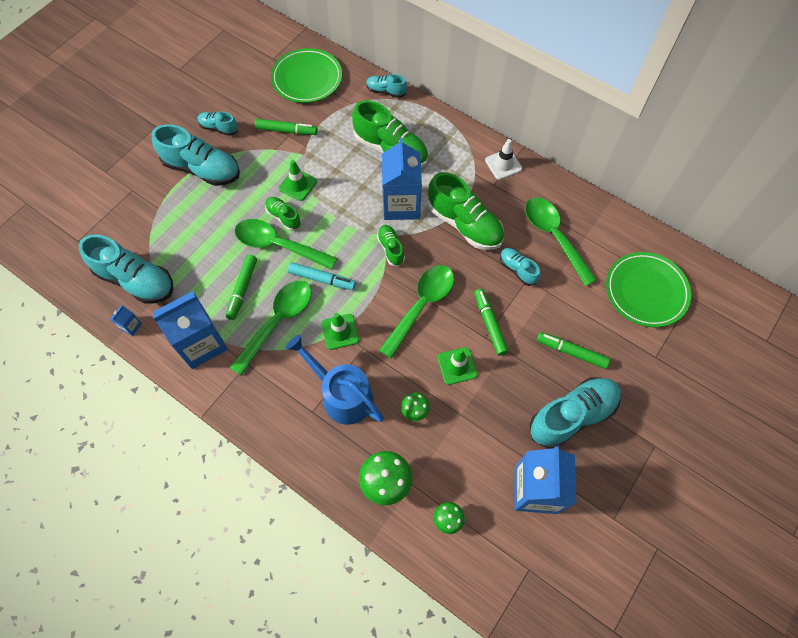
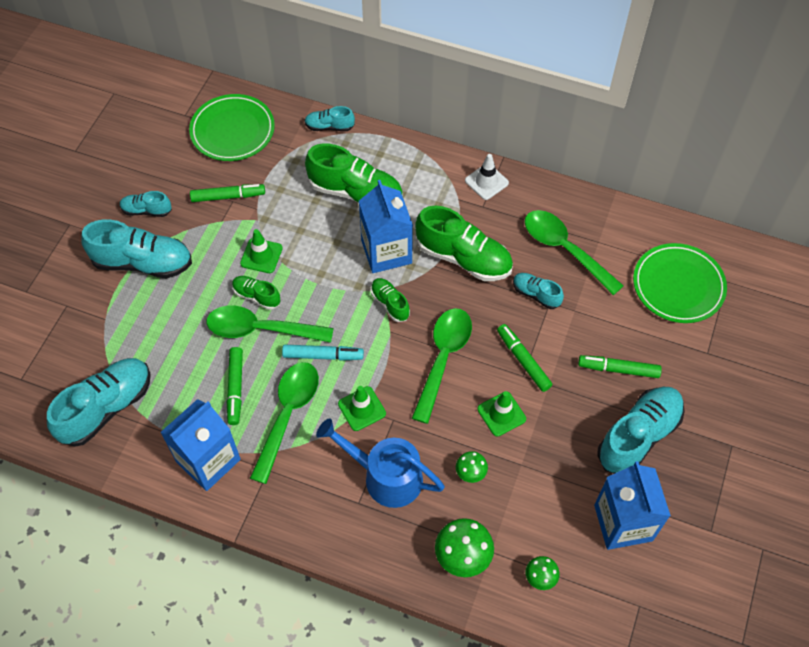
camera: 15 degrees left, 5 degrees down
turquoise shoe [79,234,173,304] -> turquoise shoe turned 60 degrees counterclockwise [47,358,151,447]
blue carton [110,305,142,336] -> none

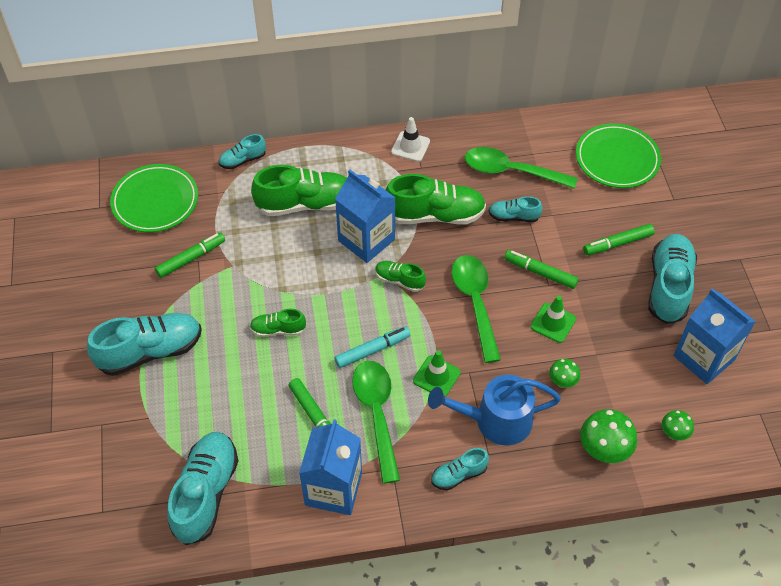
camera: 30 degrees left, 5 degrees down
turquoise shoe [120,191,172,217] -> turquoise shoe moved to [431,448,489,490]
green spoon [207,305,334,343] -> none
green traffic cone [240,229,282,273] -> none

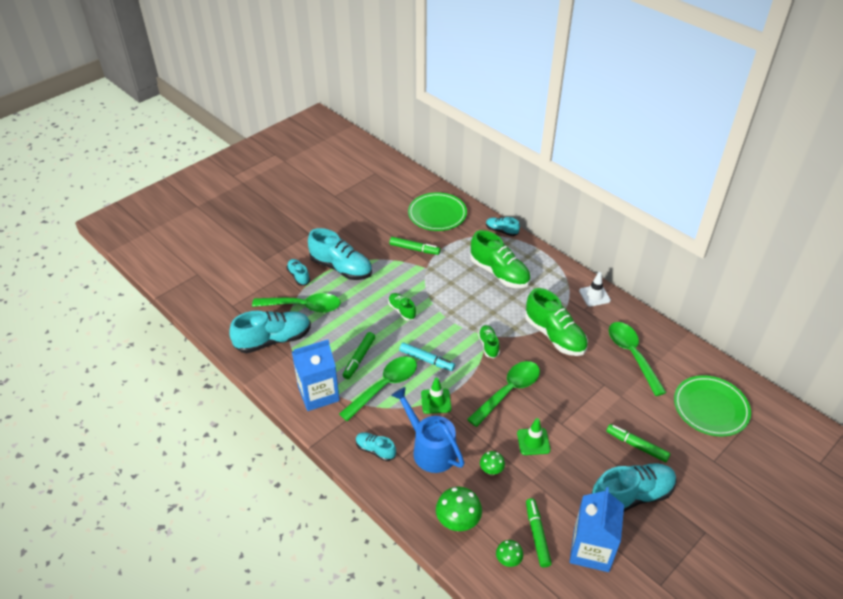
camera: 55 degrees right, 10 degrees down
blue carton [335,170,395,263] -> none
turquoise shoe [489,196,543,222] -> turquoise shoe moved to [286,259,310,286]
green marker [504,250,579,289] -> green marker moved to [526,498,552,567]
none -> green spoon [252,293,341,313]

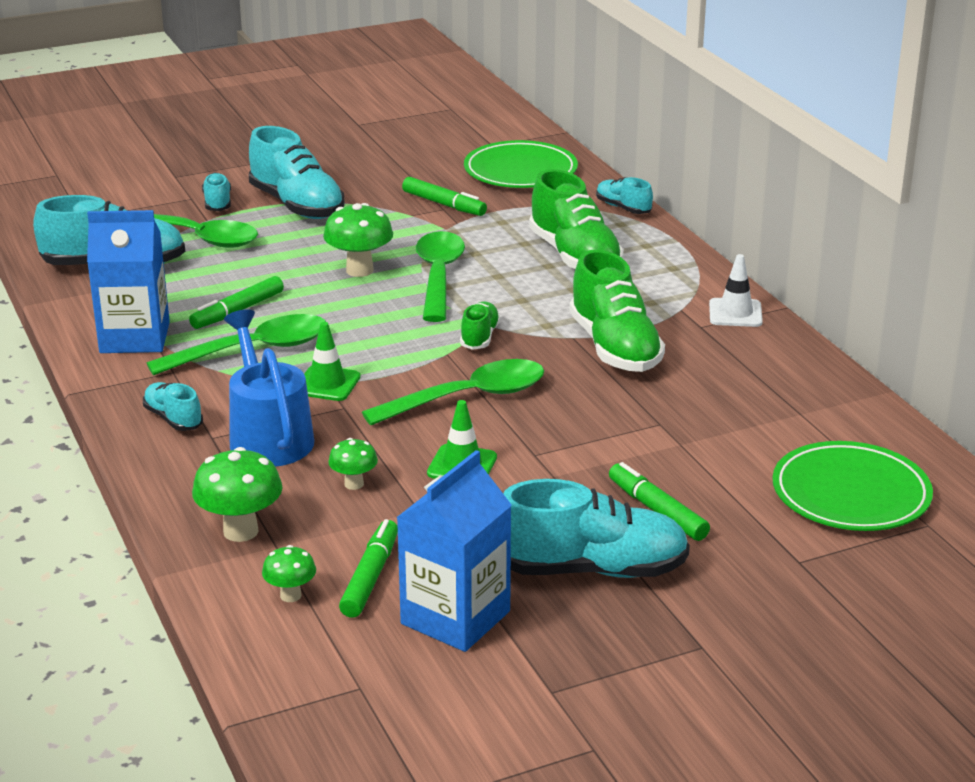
camera: 20 degrees right, 15 degrees down
green shoe [388,293,416,321] -> green mushroom [323,203,393,277]
turquoise marker [399,342,455,371] -> none
green spoon [609,322,667,396] -> green spoon moved to [416,231,465,322]

